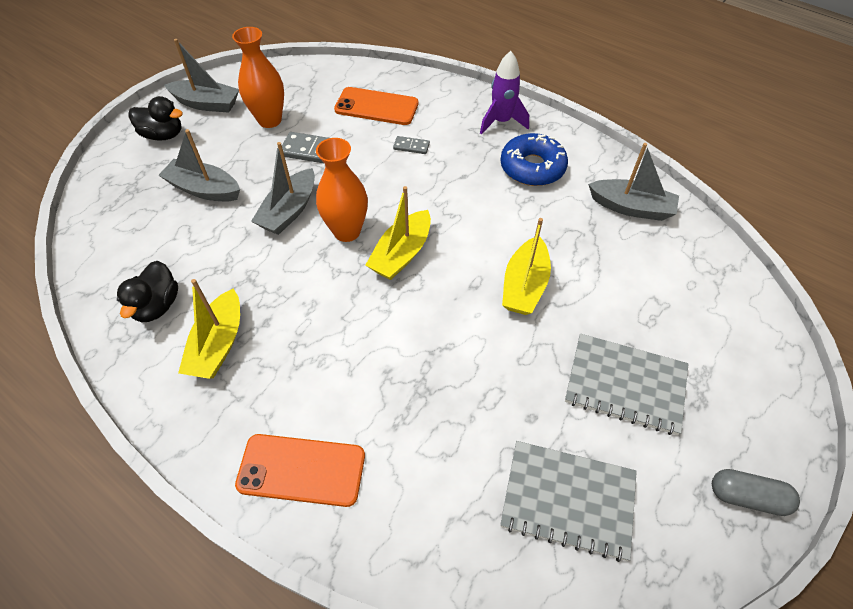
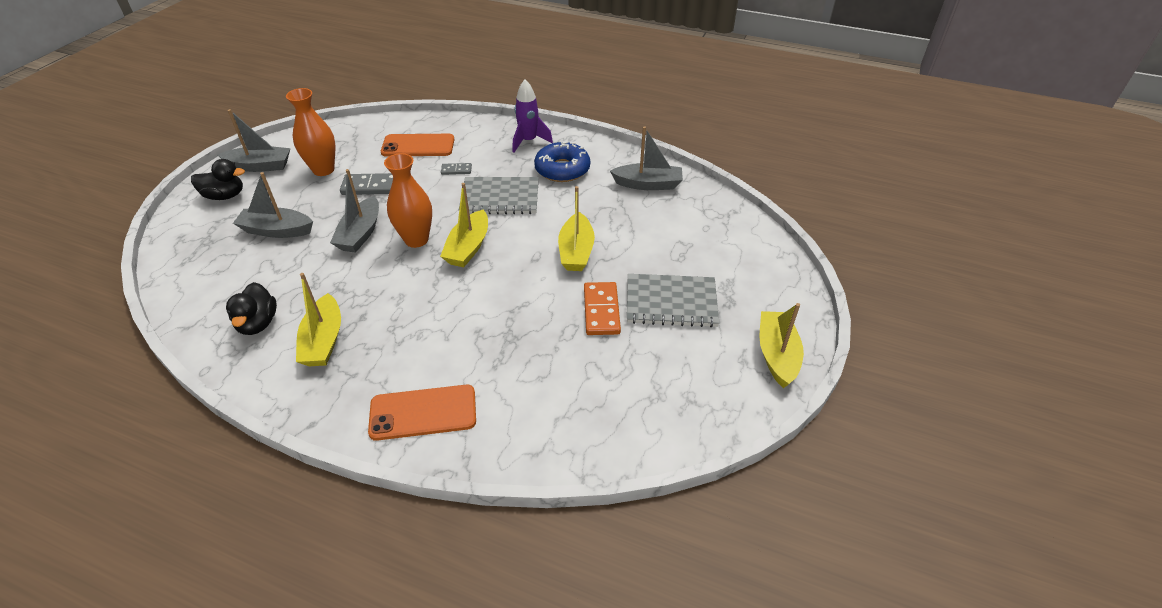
camera: 15 degrees left, 10 degrees down
grey notebook [500,441,637,562] -> grey notebook moved to [459,177,539,214]
grey capsule [712,469,800,516] -> yellow boat [759,303,804,388]
none -> orange domino [584,282,621,335]

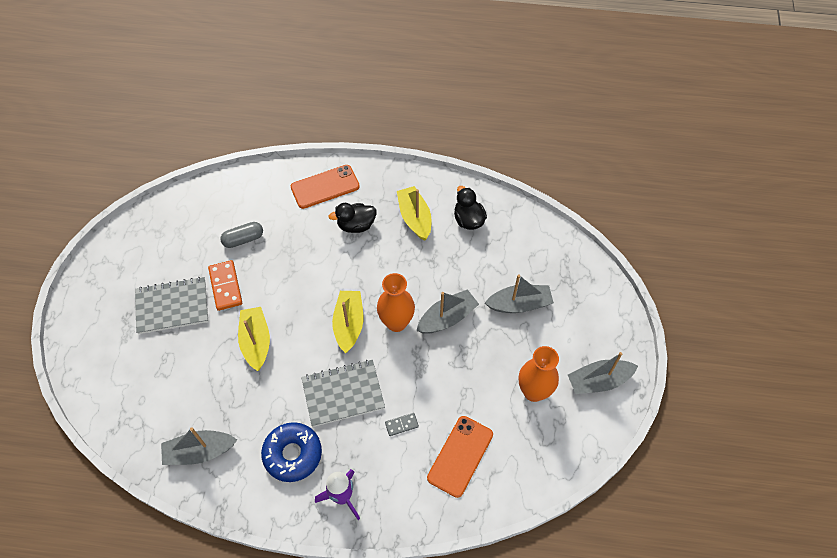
camera: 165 degrees right, 15 degrees up
black duck [191,159,245,200] -> black duck moved to [329,203,377,233]
grey boat [330,169,379,253] -> grey boat turned 60 degrees clockwise [417,289,479,334]
grey domino [340,173,393,195] -> none
orange phone [381,134,455,156] -> orange phone turned 45 degrees counterclockwise [427,416,493,498]
yellow boat [759,303,804,388] -> none
none -> grey capsule [220,222,263,248]

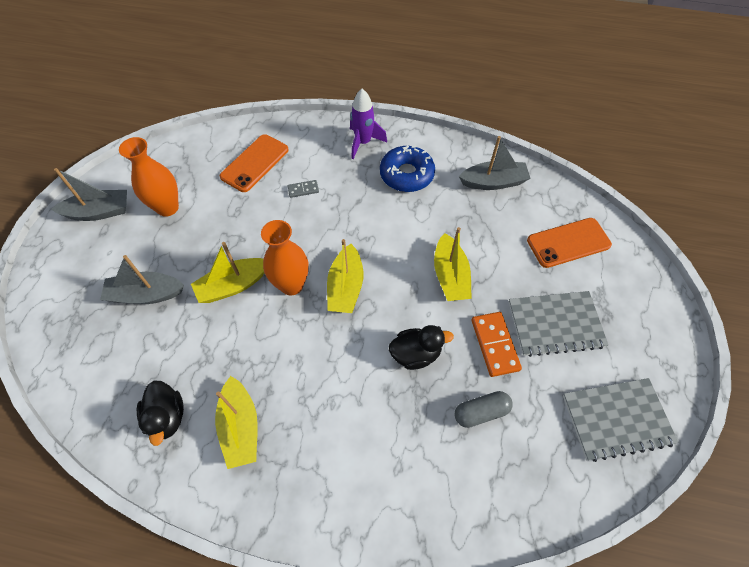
camera: 175 degrees left, 0 degrees up
orange phone [291,165,360,209] -> orange phone moved to [527,218,612,268]
grey notebook [301,360,385,427] -> grey notebook moved to [563,378,678,462]
black duck [329,203,377,233] -> black duck moved to [389,325,454,370]
grey boat [417,289,479,334] -> yellow boat [191,242,264,303]

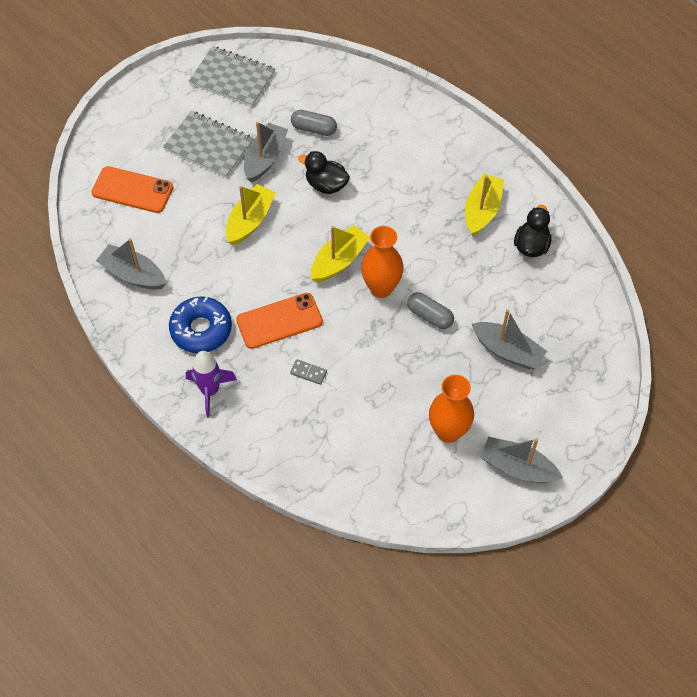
camera: 145 degrees left, 0 degrees up
yellow boat [191,242,264,303] -> grey capsule [407,292,454,329]
orange phone [220,134,289,192] -> orange phone moved to [236,293,323,349]
orange domino [472,312,522,377] -> grey boat [244,121,288,183]

